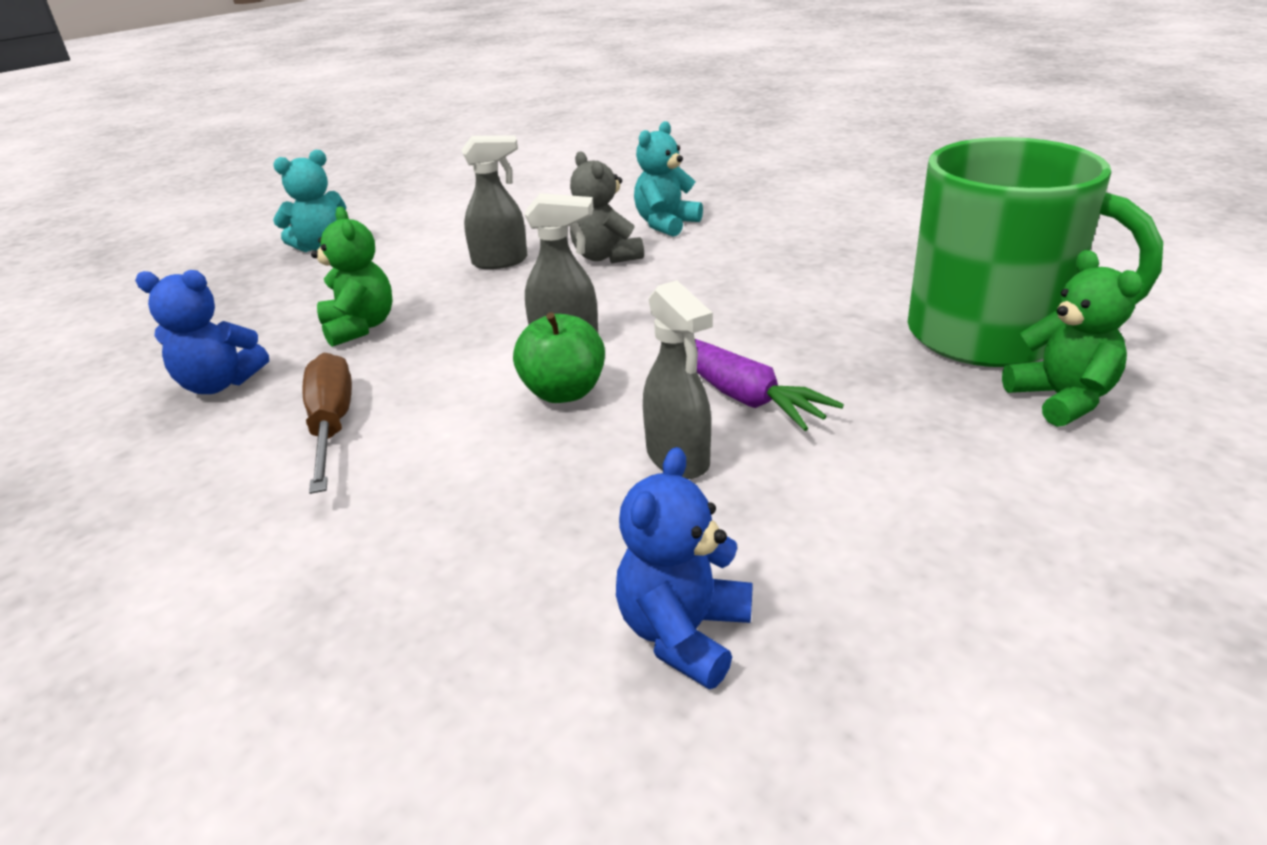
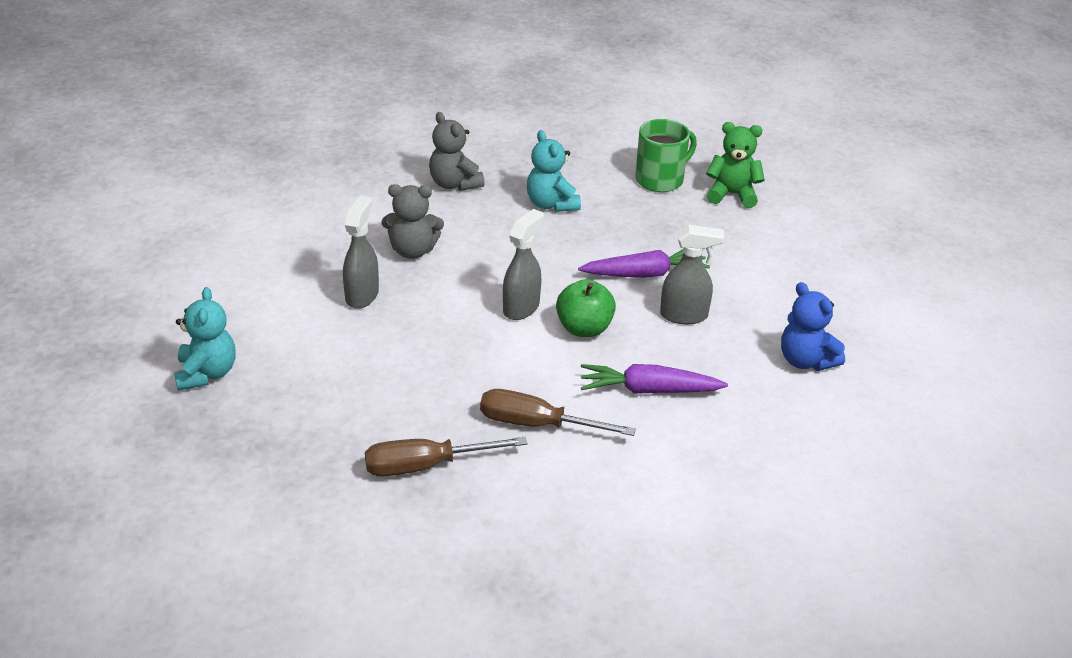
camera: 65 degrees left, 5 degrees up
blue teddy bear [135,270,269,394] -> brown screwdriver [365,437,527,476]
green teddy bear [311,207,393,347] -> none
turquoise teddy bear [634,121,703,237] -> turquoise teddy bear moved to [527,130,581,212]
green mug [908,137,1163,367] -> green mug [635,119,697,192], size x0.55
none -> grey teddy bear [429,112,485,191]
none -> purple carrot [581,364,728,394]

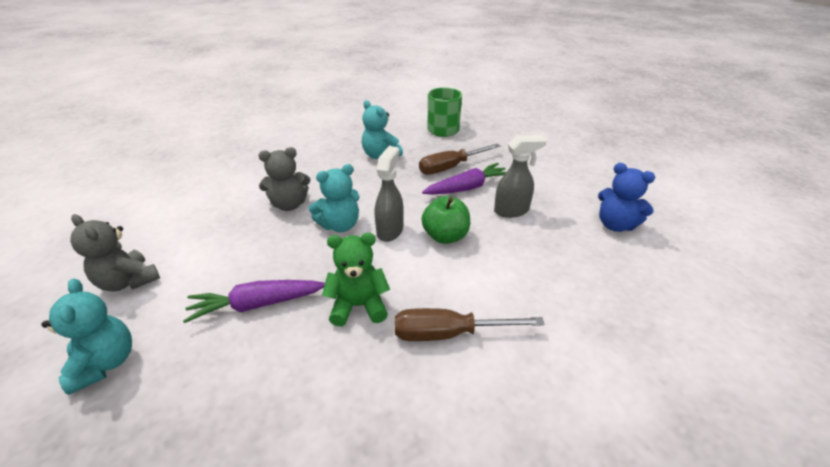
camera: 15 degrees left, 0 degrees up
grey spray bottle [343,196,379,309] -> none
brown screwdriver [365,437,527,476] -> brown screwdriver moved to [419,144,500,174]
grey teddy bear [429,112,485,191] -> grey teddy bear moved to [70,214,160,292]
purple carrot [581,364,728,394] -> purple carrot moved to [183,280,325,323]
green teddy bear [706,122,765,208] -> green teddy bear moved to [322,233,390,327]
none -> turquoise teddy bear [309,164,360,232]

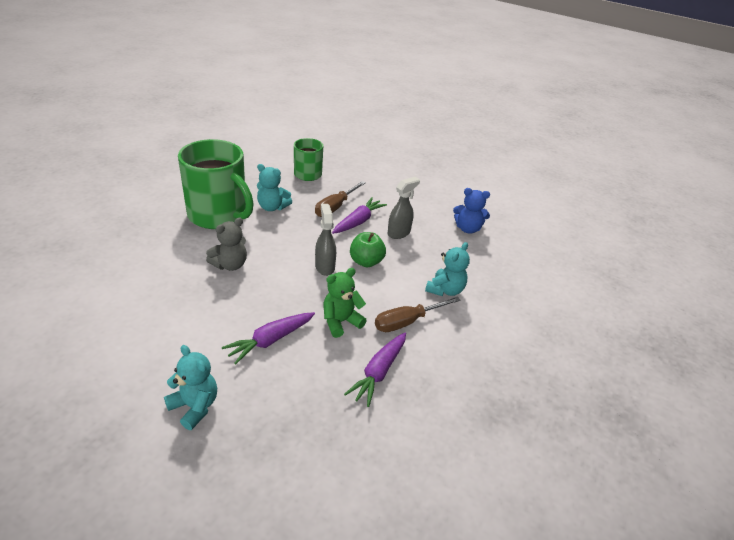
camera: 30 degrees left, 0 degrees up
grey teddy bear [70,214,160,292] -> none
turquoise teddy bear [309,164,360,232] -> turquoise teddy bear moved to [425,242,470,296]
none -> green mug [178,139,254,229]
none -> purple carrot [344,332,406,407]

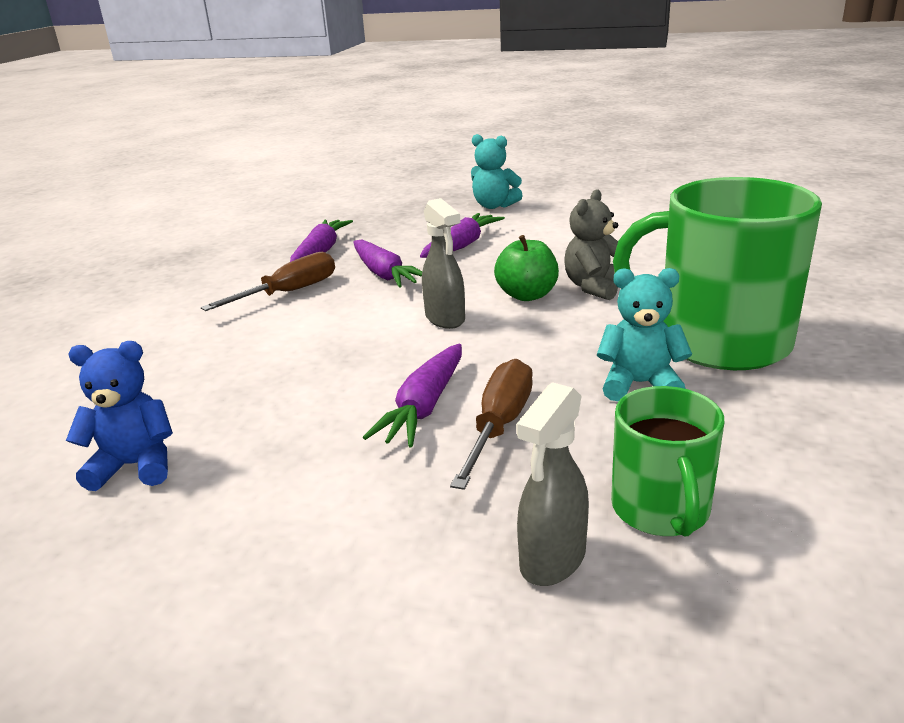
camera: 170 degrees right, 10 degrees down
green teddy bear [323,268,367,338] -> purple carrot [353,239,422,288]
green apple [350,232,386,267] -> green apple moved to [494,235,559,301]
grey spray bottle [388,177,420,239] -> grey spray bottle moved to [516,382,589,586]
turquoise teddy bear [425,242,470,296] -> none

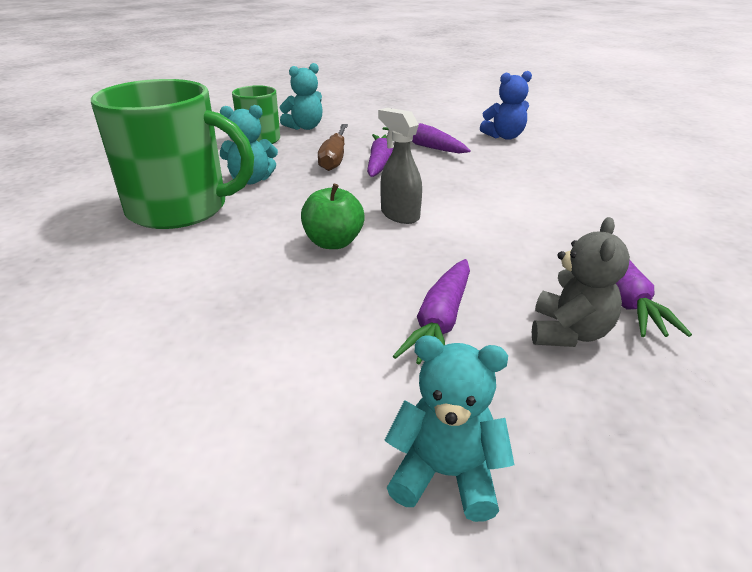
camera: 165 degrees right, 5 degrees up
brown screwdriver [201,252,335,311] -> none
purple carrot [353,239,422,288] -> purple carrot moved to [383,123,471,153]
grey spray bottle [516,382,589,586] -> turquoise teddy bear [280,63,323,130]
grey teddy bear [564,189,618,300] -> grey teddy bear moved to [532,217,630,347]

